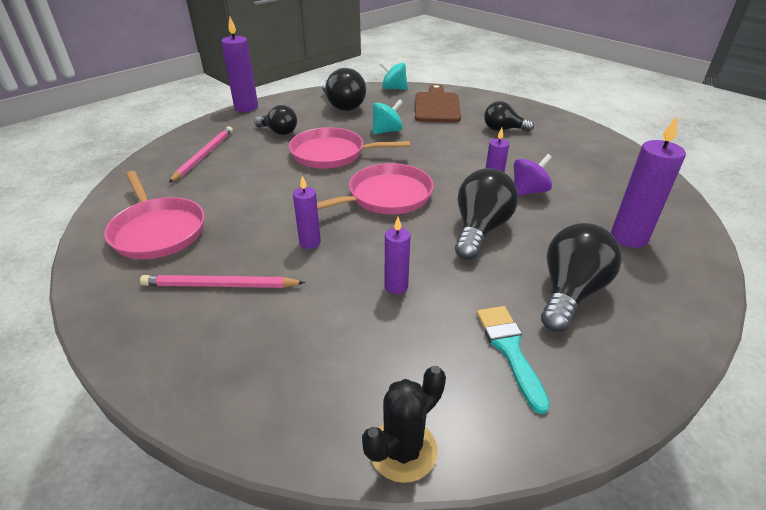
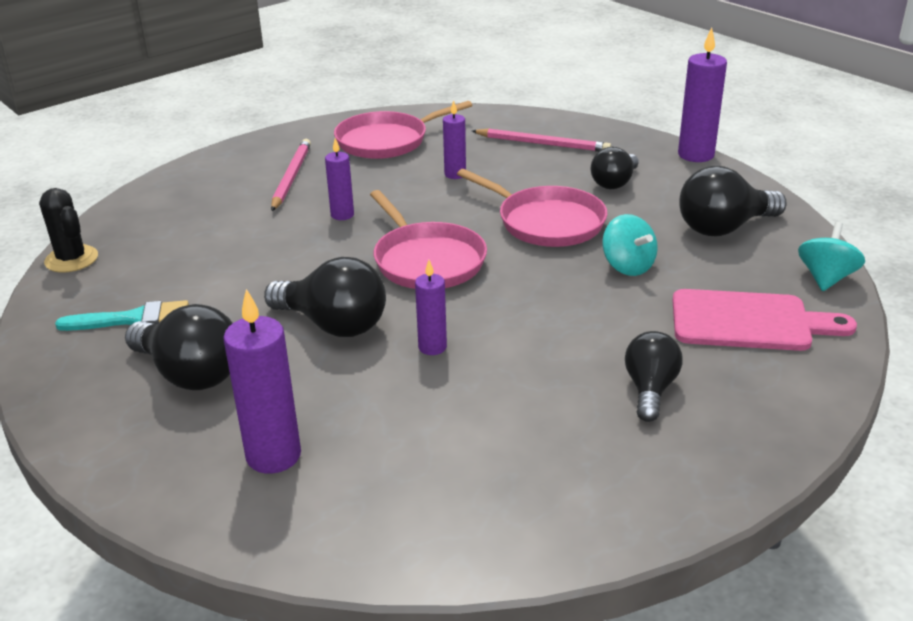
camera: 95 degrees right, 5 degrees down
pink pan [289,127,410,168] -> pink pan turned 120 degrees clockwise [457,169,608,247]
purple candle [385,217,410,294] -> purple candle moved to [443,100,466,179]
brown cutting board [415,84,461,123] -> pink cutting board [673,289,857,351]
purple spinning top [514,154,552,196] -> none

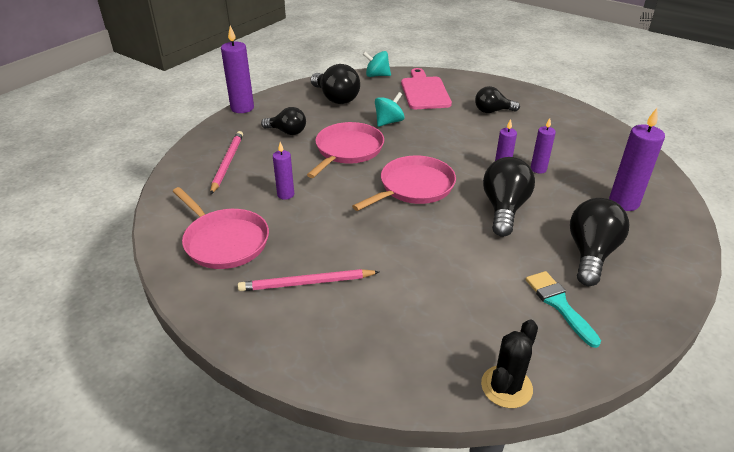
camera: 105 degrees left, 5 degrees up
purple candle [325,138,354,220] -> purple candle moved to [531,118,556,173]

